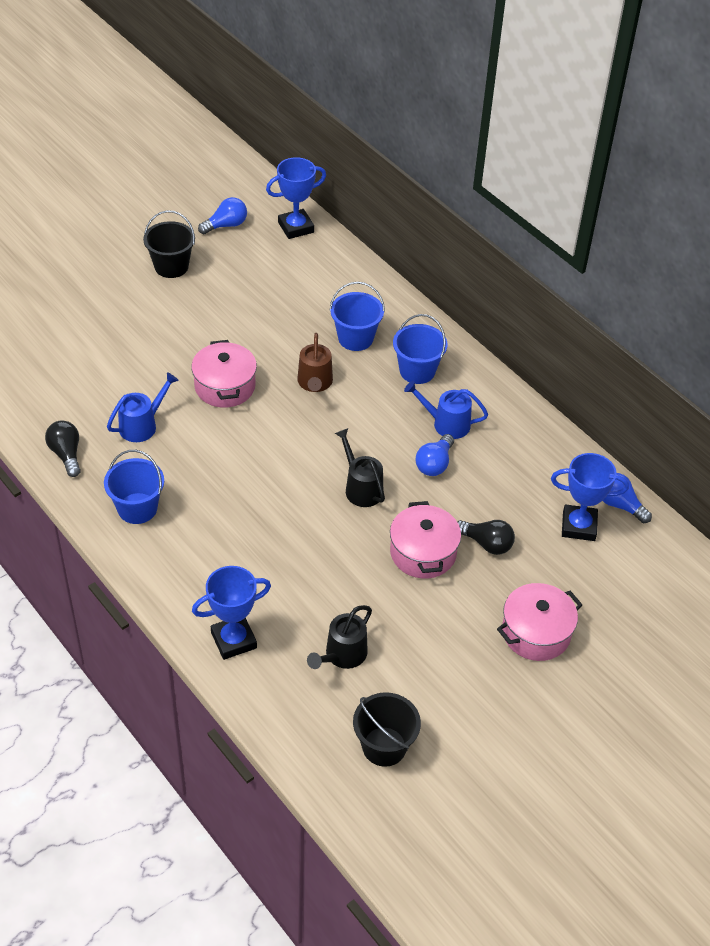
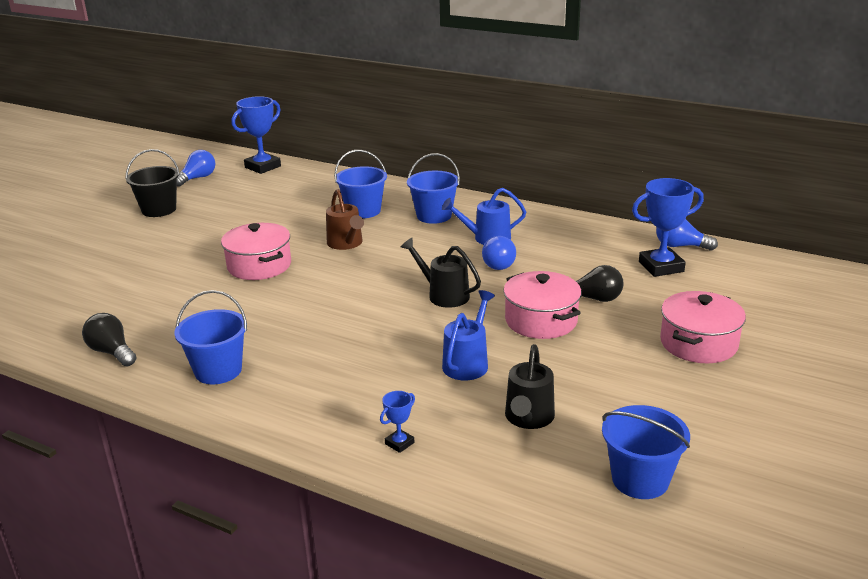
camera: 20 degrees left, 20 degrees down
blue watering can [107,372,179,442] -> blue watering can moved to [442,290,495,381]
blue trophy [192,566,271,660] -> blue trophy [380,391,415,453], size x0.47
black bucket [353,692,421,767] -> blue bucket [602,405,690,499]

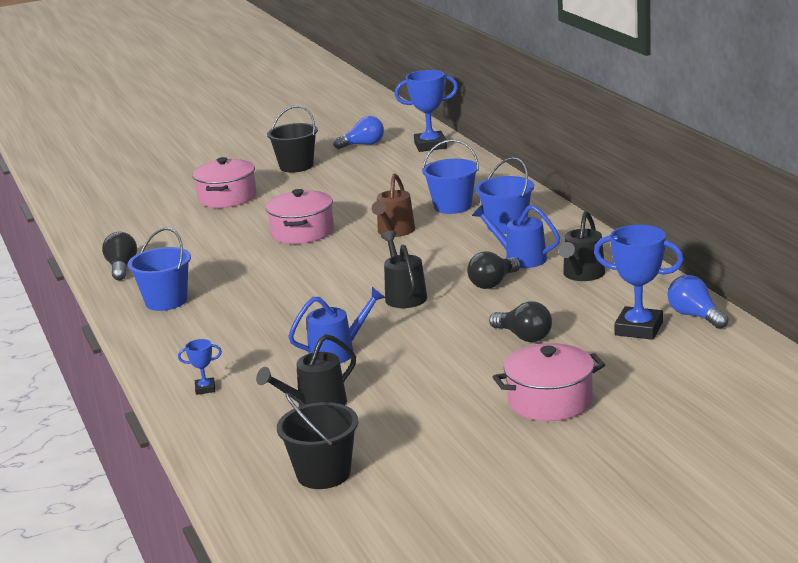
camera: 40 degrees right, 5 degrees down
blue light bulb [482,236,516,270] -> black light bulb [467,251,521,289]
pink pot [503,271,582,339] -> pink pot moved to [192,157,257,208]
blue bucket [602,405,690,499] -> black bucket [277,393,358,489]
none -> black watering can [558,211,605,281]

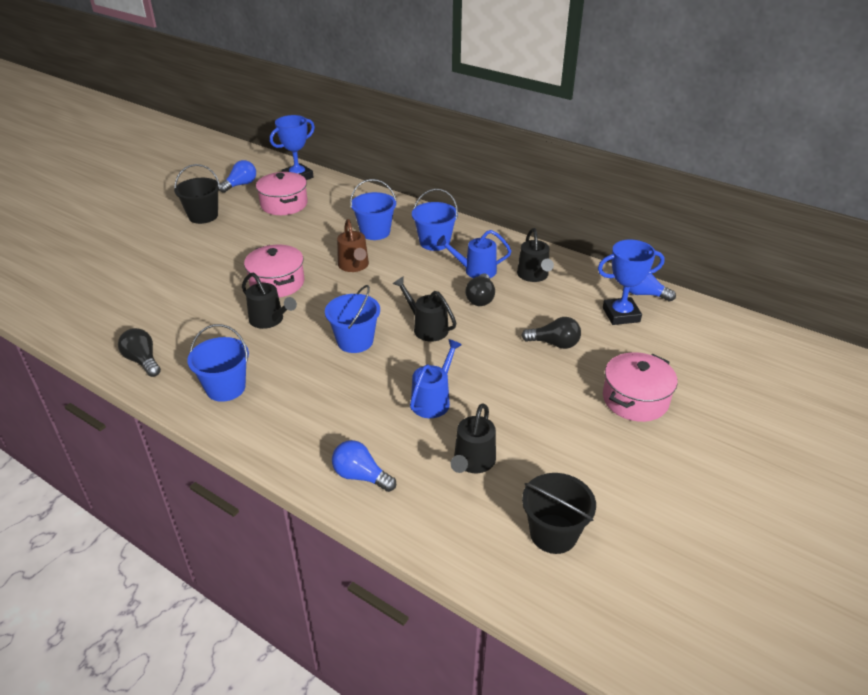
camera: 35 degrees left, 15 degrees up
blue trophy [178,339,222,395] -> blue light bulb [332,440,396,492]
pink pot [192,157,257,208] -> pink pot moved to [256,172,308,215]
none -> black watering can [242,272,297,329]
none -> blue bucket [325,285,380,353]

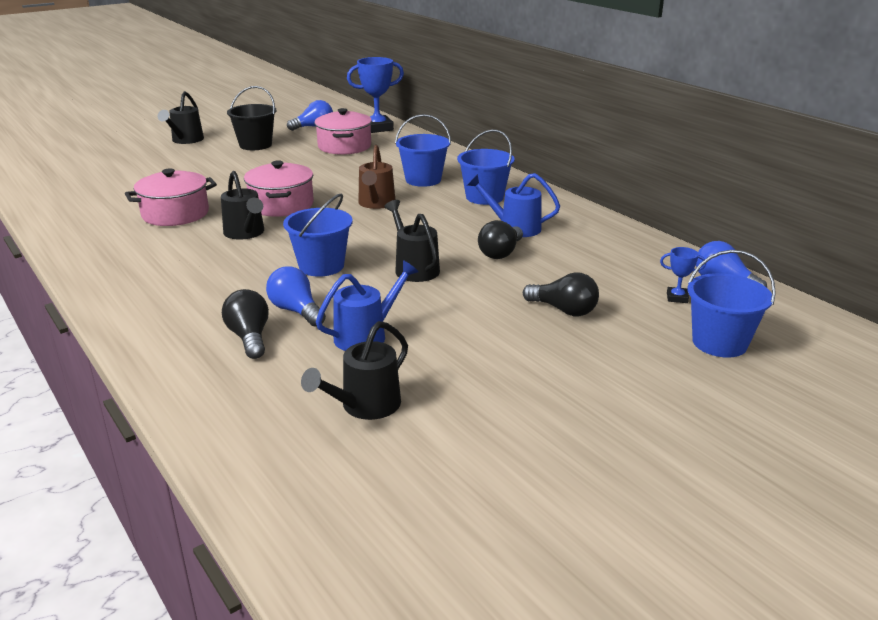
camera: 20 degrees right, 10 degrees down
black light bulb [118,328,161,377] -> black light bulb moved to [222,289,269,359]
blue bucket [187,324,249,402] -> blue bucket moved to [688,250,776,358]
blue light bulb [332,440,396,492] -> blue light bulb moved to [266,266,326,327]
black watering can [517,228,554,282] -> black watering can moved to [158,91,204,144]
black bucket [522,473,596,554] -> none
blue trophy [598,240,665,325] -> blue trophy [660,247,706,303], size x0.47
pink pot [603,352,678,422] -> pink pot moved to [125,169,217,226]

